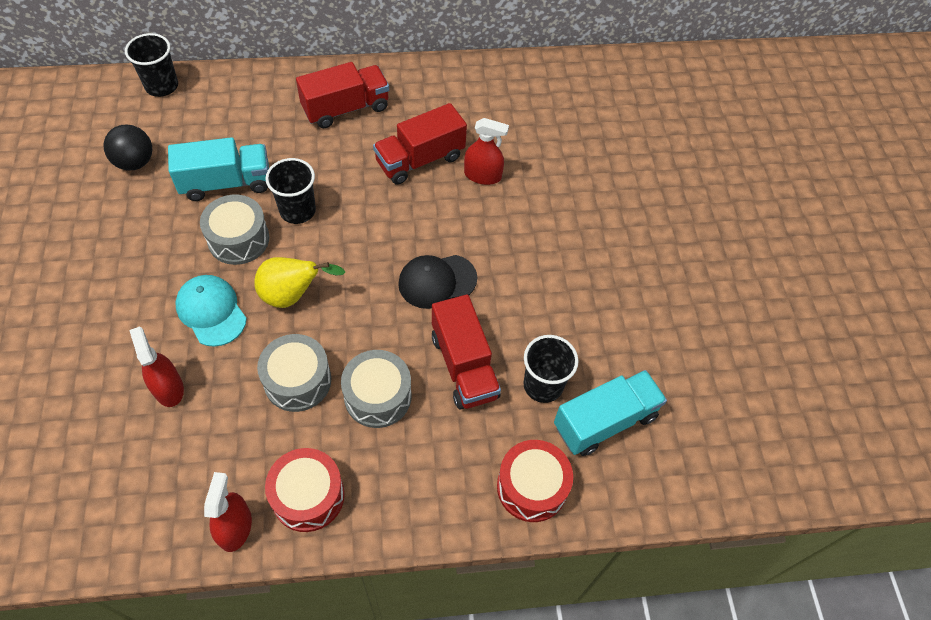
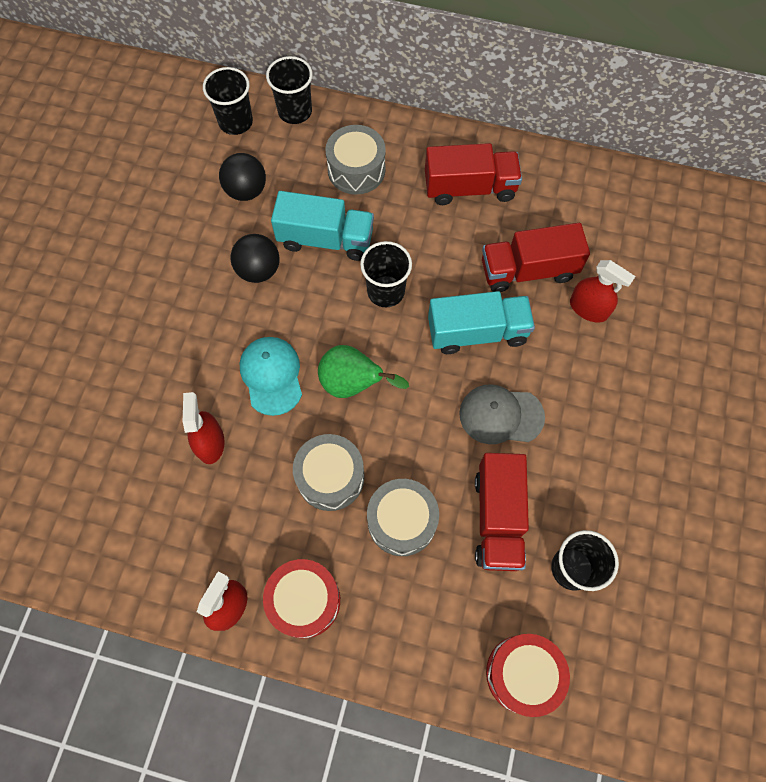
camera: 25 degrees right, 10 degrees up
grey drum [200,195,270,265] -> grey drum moved to [325,125,386,195]
yellow pear [254,257,345,308] -> green pear [318,345,409,398]
black cap [398,255,477,309] -> grey cap [459,384,545,444]
turquoise truck [554,370,667,456] -> turquoise truck moved to [428,291,535,354]
none -> black cup [203,67,253,135]
none -> black ball [231,234,280,283]

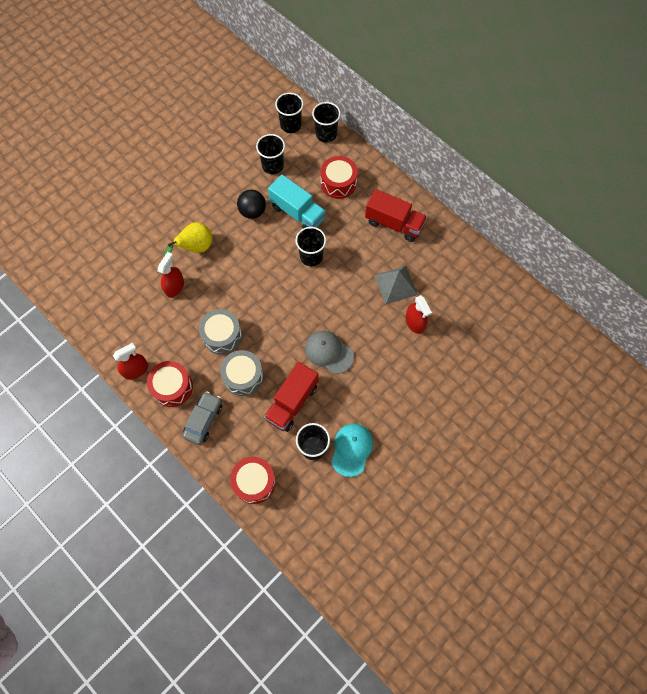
camera: 30 degrees right, 0 degrees up
black ball [219,153,266,201] -> black cup [256,134,285,174]
turquoise cap [240,337,302,416] -> turquoise cap moved to [331,424,373,477]
green pear [318,345,409,398] -> none
grey drum [325,125,386,195] -> red drum [321,156,358,199]
turquoise truck [428,291,535,354] -> none
red truck [482,223,590,292] -> grey pyramid [374,266,418,304]
none -> yellow pear [164,222,212,256]
none -> grey car [182,391,222,445]

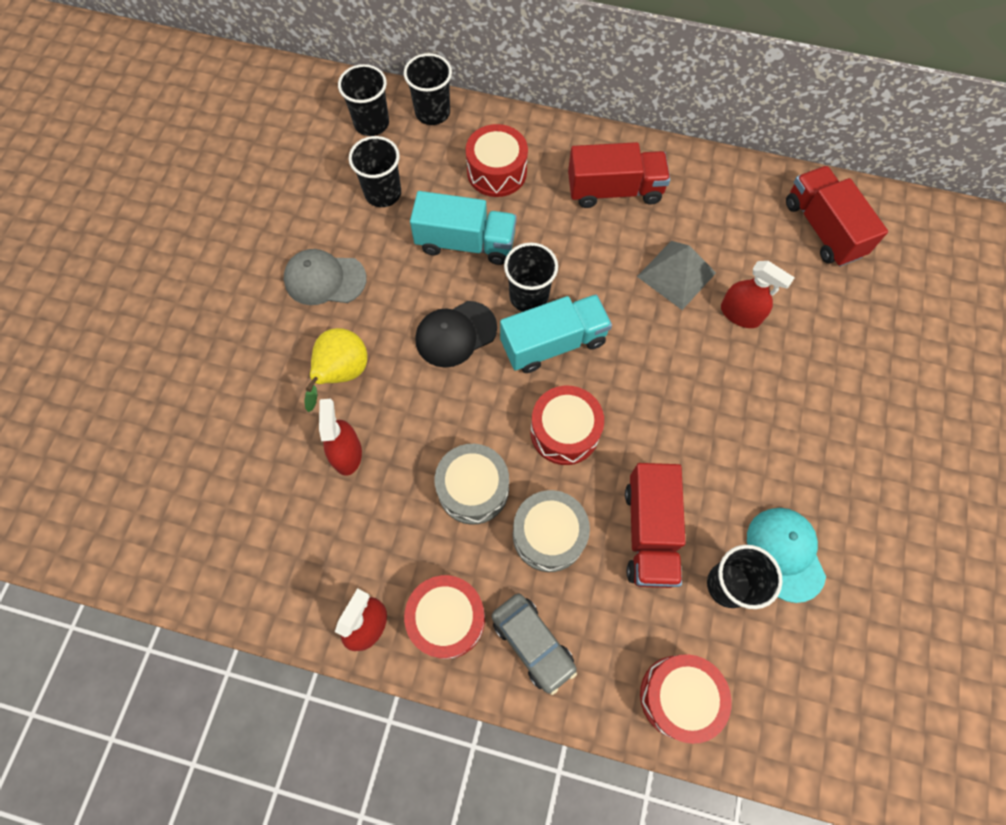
camera: 30 degrees left, 0 degrees up
grey car [182,391,222,445] -> grey car turned 150 degrees clockwise [491,594,577,695]
black ball [237,189,266,219] -> none
grey cap [305,331,354,374] -> grey cap moved to [284,249,367,305]
none -> black cap [415,301,497,368]
none -> turquoise truck [500,294,612,373]
none -> red drum [530,386,604,465]
none -> red truck [786,166,888,267]

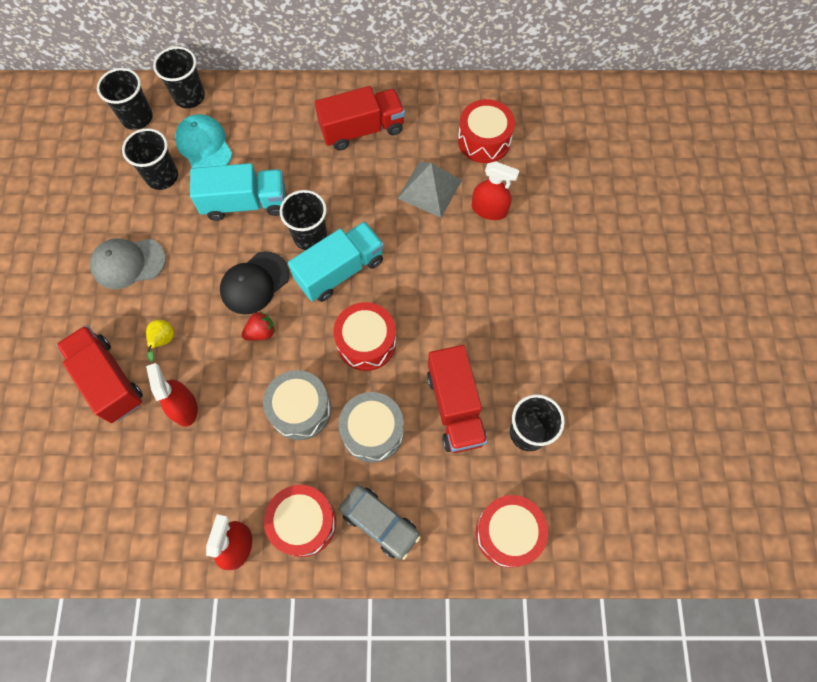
camera: 15 degrees left, 0 degrees up
yellow pear [304,328,367,412] -> yellow pear [146,320,174,362], size x0.56
red drum [466,124,528,197] -> red drum moved to [458,99,515,163]
turquoise cap [747,508,826,603] -> turquoise cap moved to [175,114,232,168]
red truck [786,166,888,267] -> red truck moved to [56,325,143,423]
none -> red strawberry [242,312,275,341]

